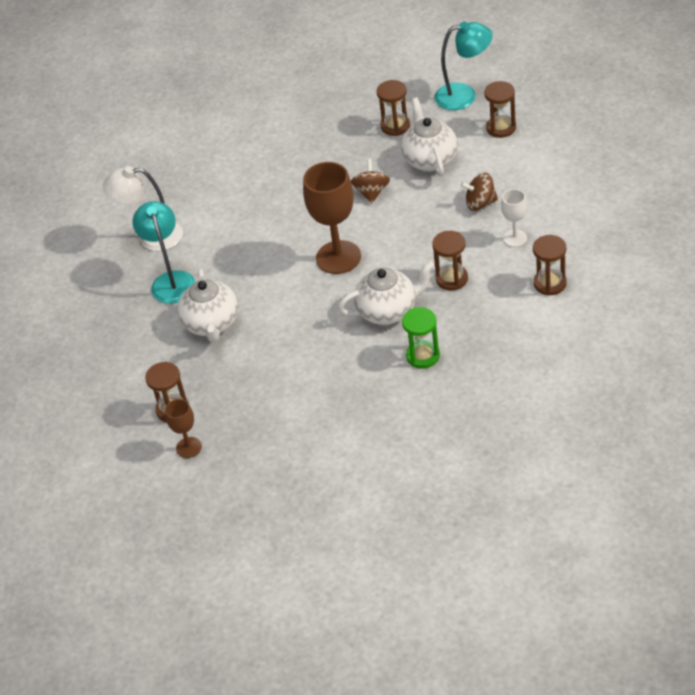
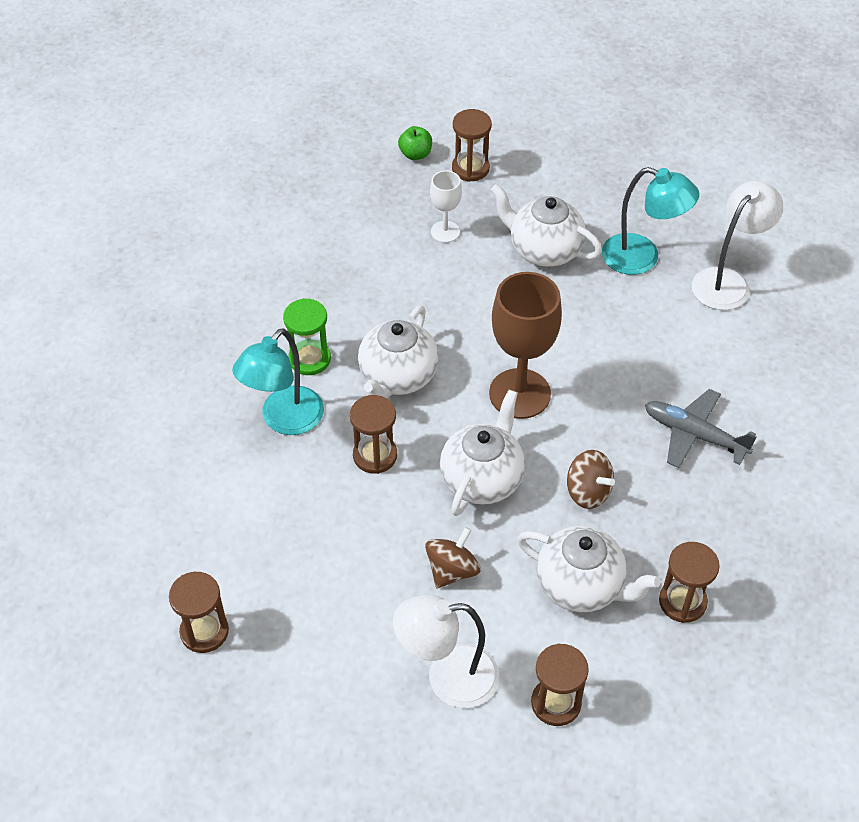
camera: 125 degrees right, 5 degrees up
brown goblet [165,399,202,458] -> green apple [398,126,432,160]
turquoise lamp [435,21,492,110] -> turquoise lamp moved to [232,328,324,435]
white goblet [501,189,527,247] -> white goblet moved to [430,170,462,243]
brown hourglass [533,235,567,296] -> brown hourglass moved to [169,572,229,653]
none -> white lamp [393,595,499,708]
none -> white teapot [440,390,525,516]
none -> grey plane [645,389,757,468]

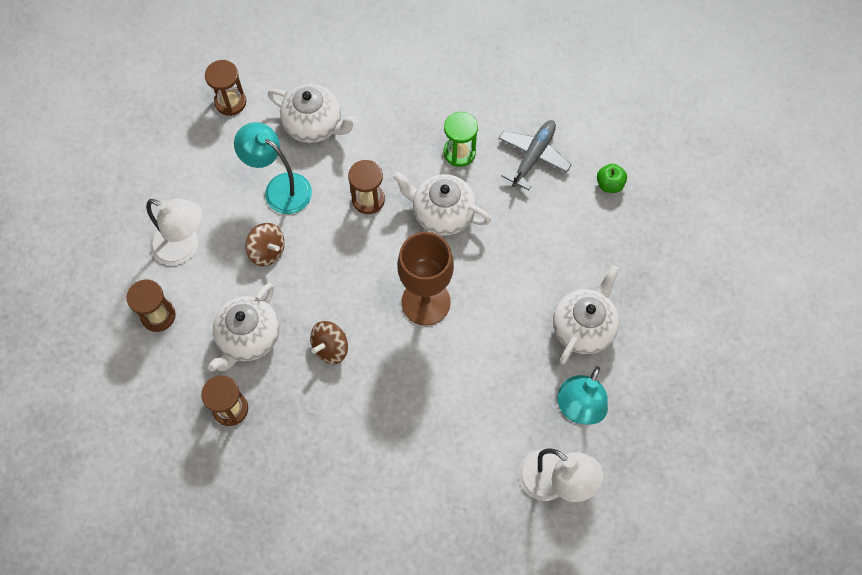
camera: 90 degrees right, 15 degrees up
turquoise lamp [232,328,324,435] -> turquoise lamp moved to [234,122,312,214]
white lamp [393,595,499,708] -> white lamp turned 120 degrees clockwise [146,198,202,265]
green apple [398,126,432,160] -> green apple moved to [597,164,627,193]
white goblet [430,170,462,243] -> none
white teapot [440,390,525,516] -> white teapot moved to [268,84,357,143]
brown hourglass [452,109,492,182] -> none
grey plane [645,389,757,468] -> grey plane moved to [499,120,571,190]

